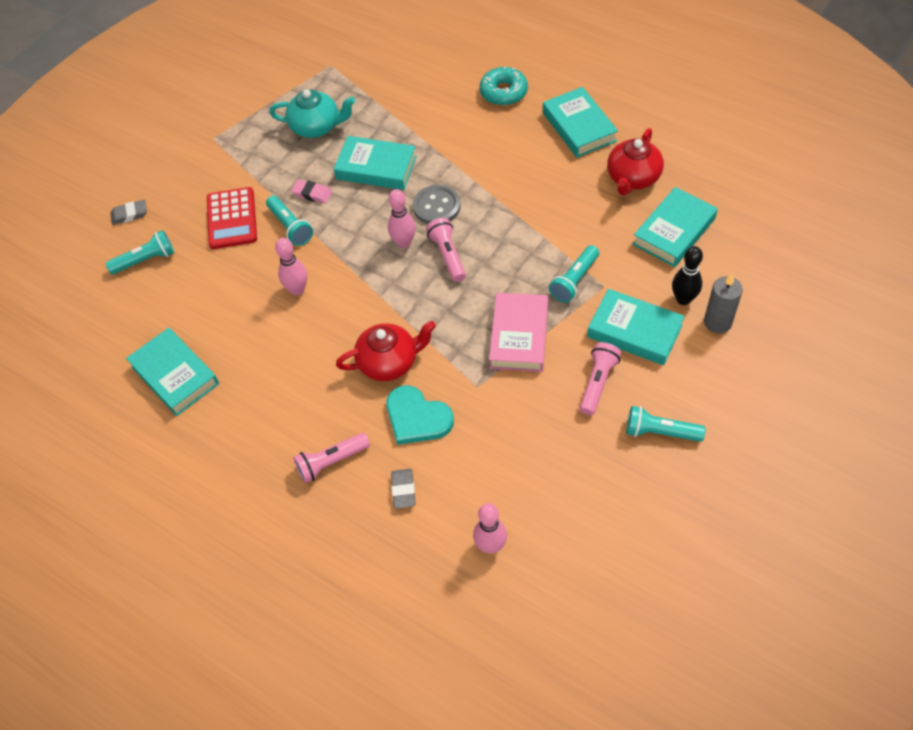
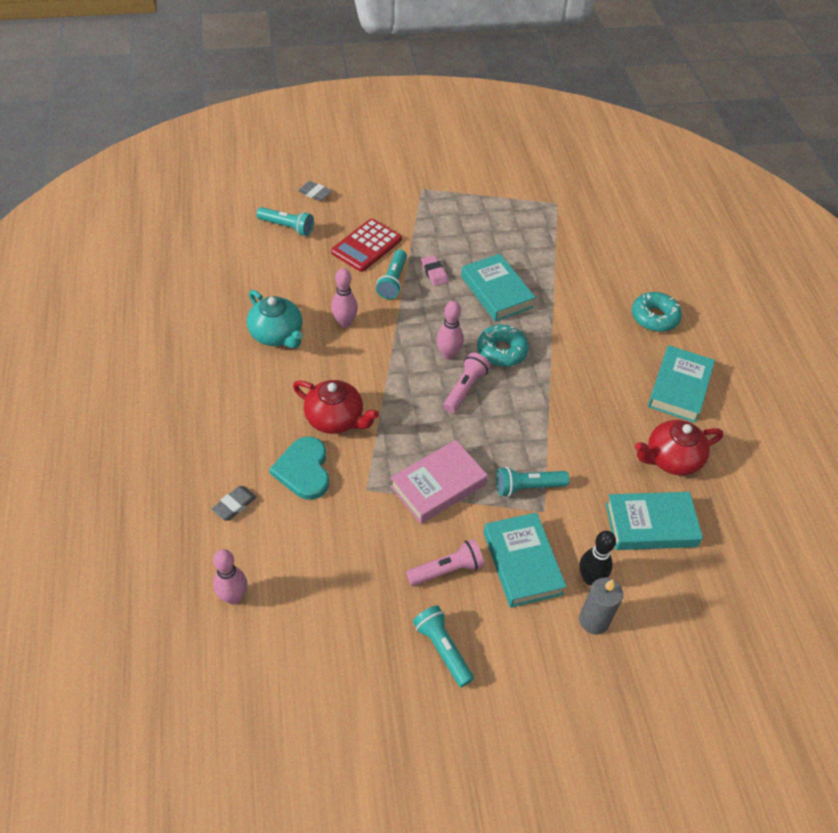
camera: 40 degrees right, 5 degrees down
turquoise book [126,328,219,416] -> none
turquoise teapot [269,89,355,138] -> turquoise teapot moved to [247,290,303,348]
pink flashlight [293,433,370,483] -> none
grey button [413,185,461,224] -> turquoise donut [477,325,529,367]

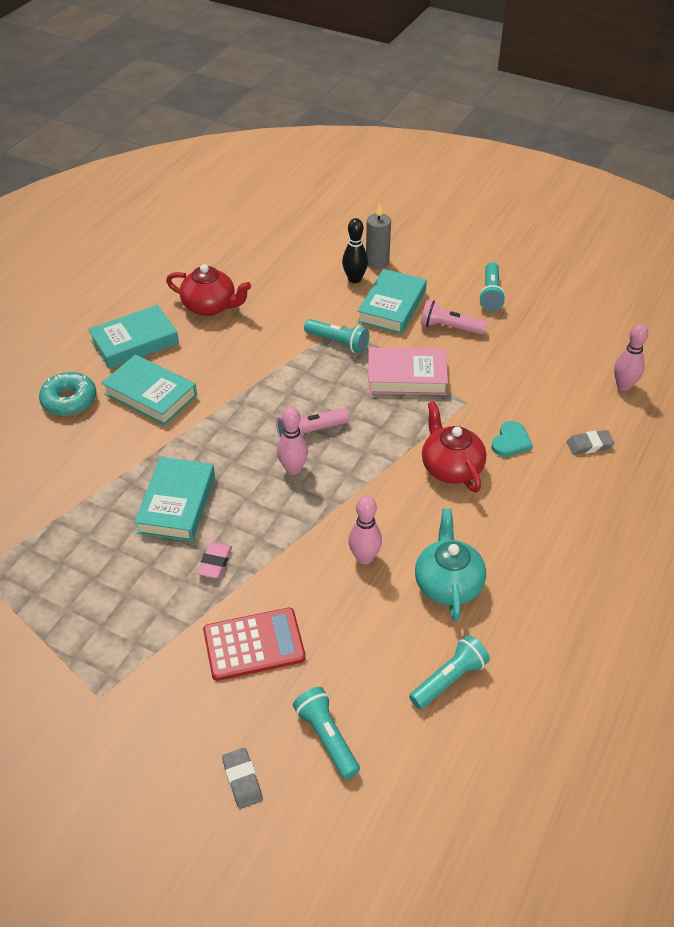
camera: 140 degrees left, 5 degrees down
turquoise heart [269,437,329,500] -> turquoise heart [491,421,533,457], size x0.65
turquoise flashlight [376,250,407,299] -> turquoise flashlight moved to [409,635,490,709]
turquoise donut [477,325,529,367] -> none
turquoise book [606,492,703,550] -> turquoise book moved to [102,354,197,426]

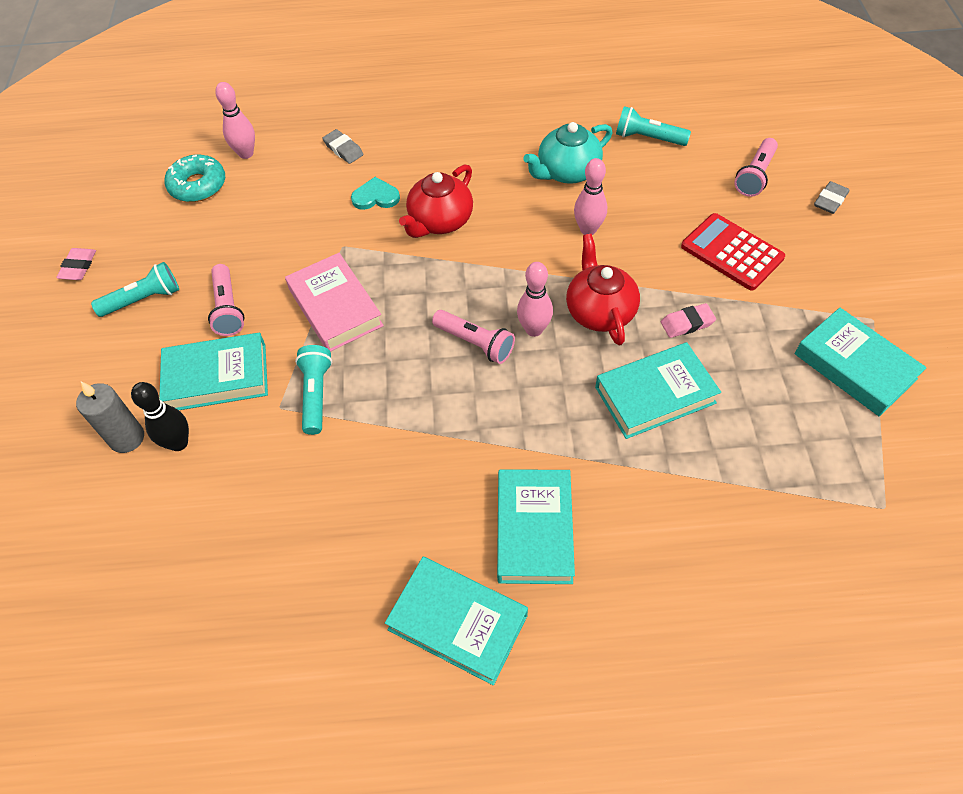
camera: 120 degrees left, 10 degrees up
turquoise donut [39,372,97,416] -> turquoise donut moved to [165,155,225,202]
red teapot [166,264,251,316] -> red teapot moved to [566,234,640,346]
turquoise flashlight [293,687,360,779] -> pink flashlight [734,138,778,197]
none -> pink eraser [56,248,96,280]
none -> turquoise book [795,308,927,416]

